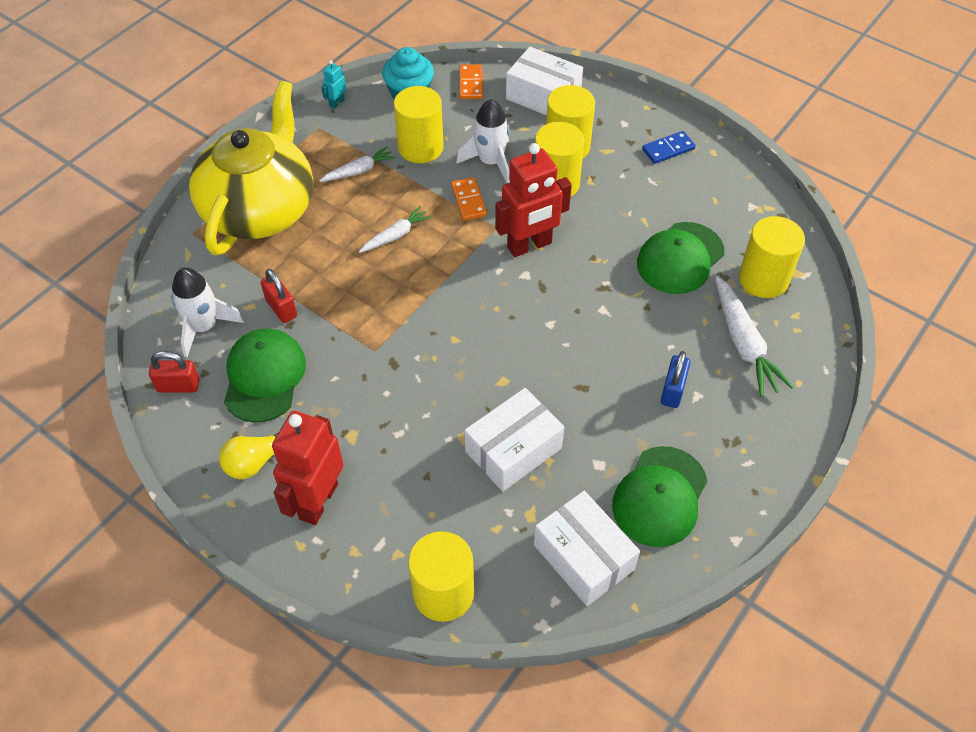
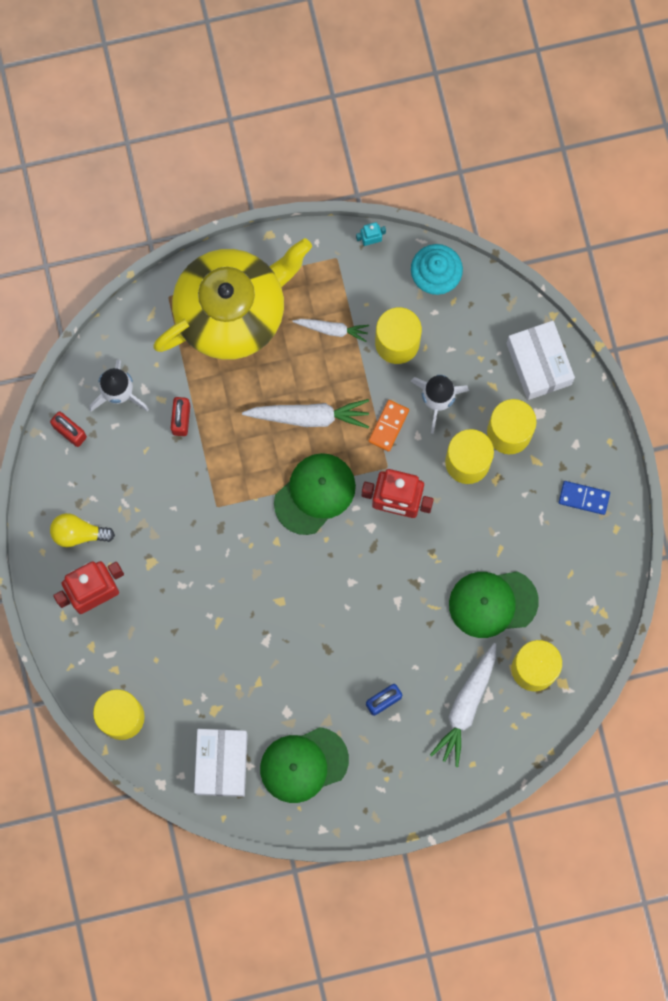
camera: 40 degrees right, 25 degrees up
green cap [224,328,306,423] -> green cap moved to [274,453,356,535]
white carrot [359,206,432,253] -> white carrot [242,399,369,429], size x1.65
orange domino [459,64,483,99] -> none
white box [464,388,564,492] -> none

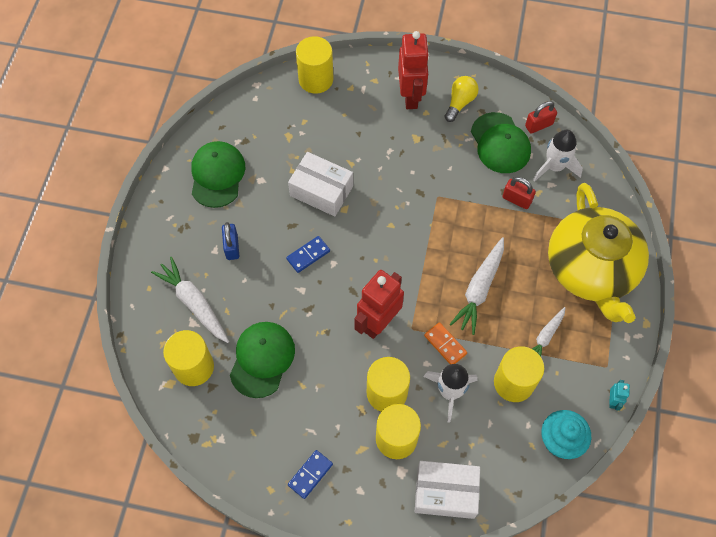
camera: 115 degrees right, 15 degrees down
white box [194,729,248,797] -> white box moved to [288,152,353,217]
green cap [274,453,356,535] -> green cap moved to [471,112,531,173]
none -> blue domino [286,236,330,273]

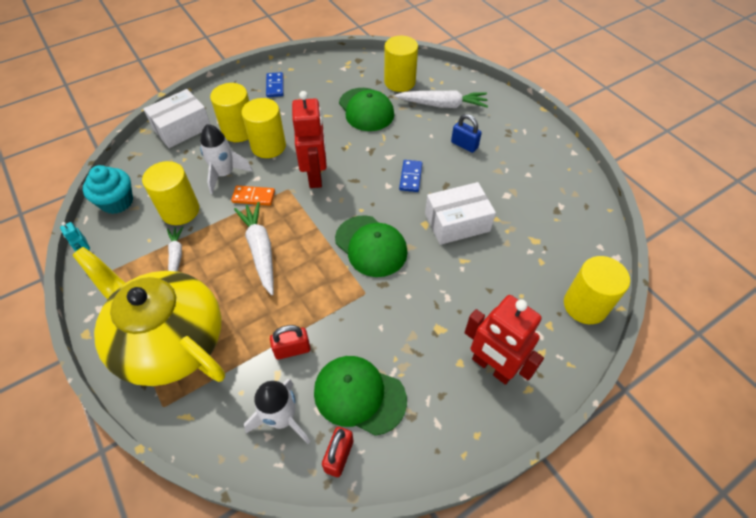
camera: 135 degrees right, 10 degrees down
green cap [191,141,245,208] -> green cap moved to [335,215,407,277]
yellow light bulb [445,76,479,122] -> none

